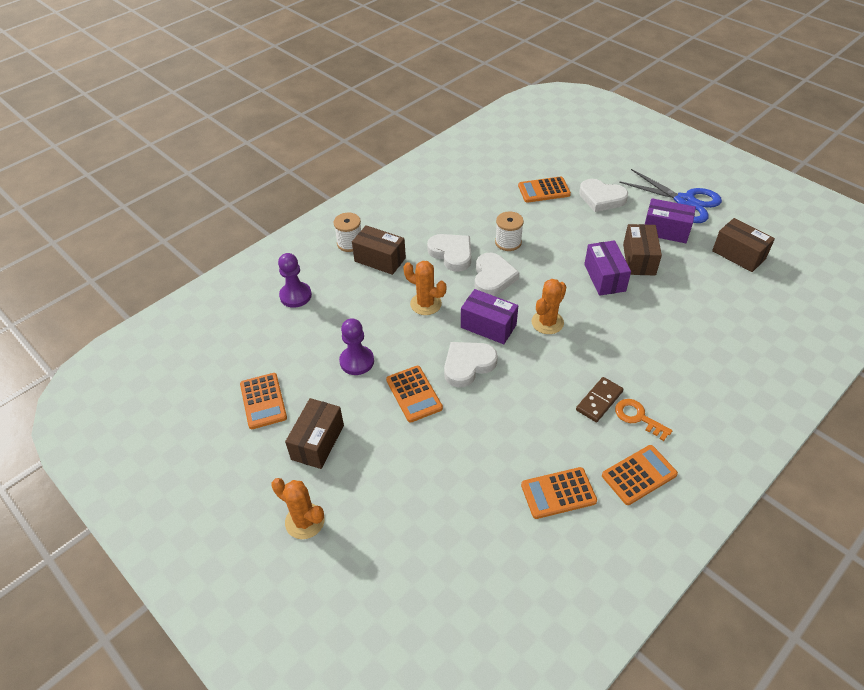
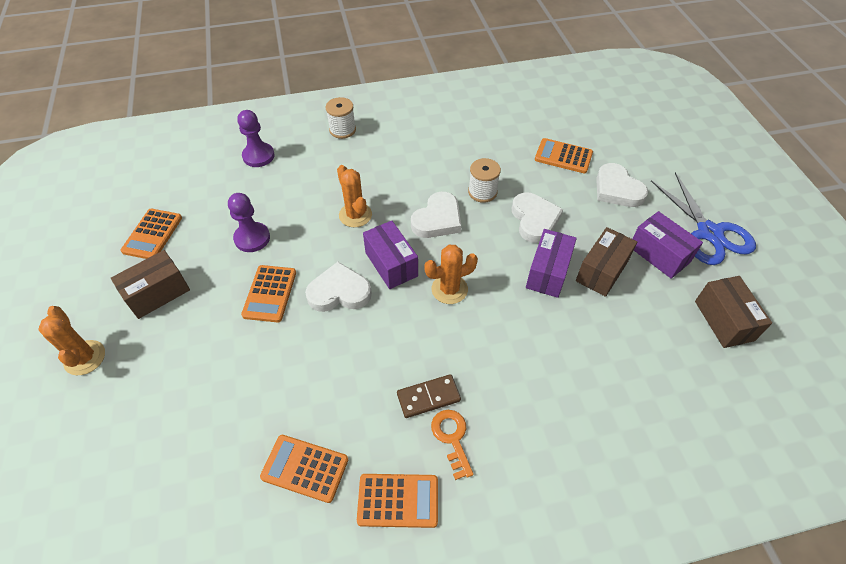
camera: 30 degrees right, 5 degrees up
brown box [352,225,406,275] -> none
white heart [427,234,471,272] -> white heart moved to [512,193,563,243]

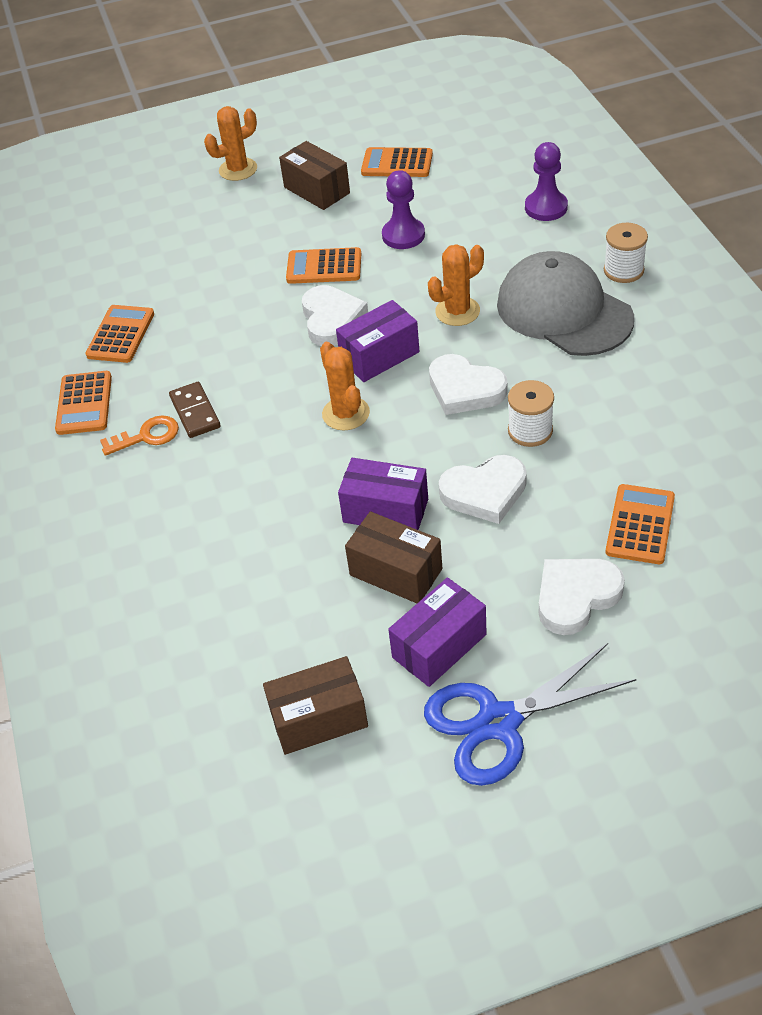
camera: 90 degrees right, 5 degrees down
none -> grey cap [497,251,634,356]

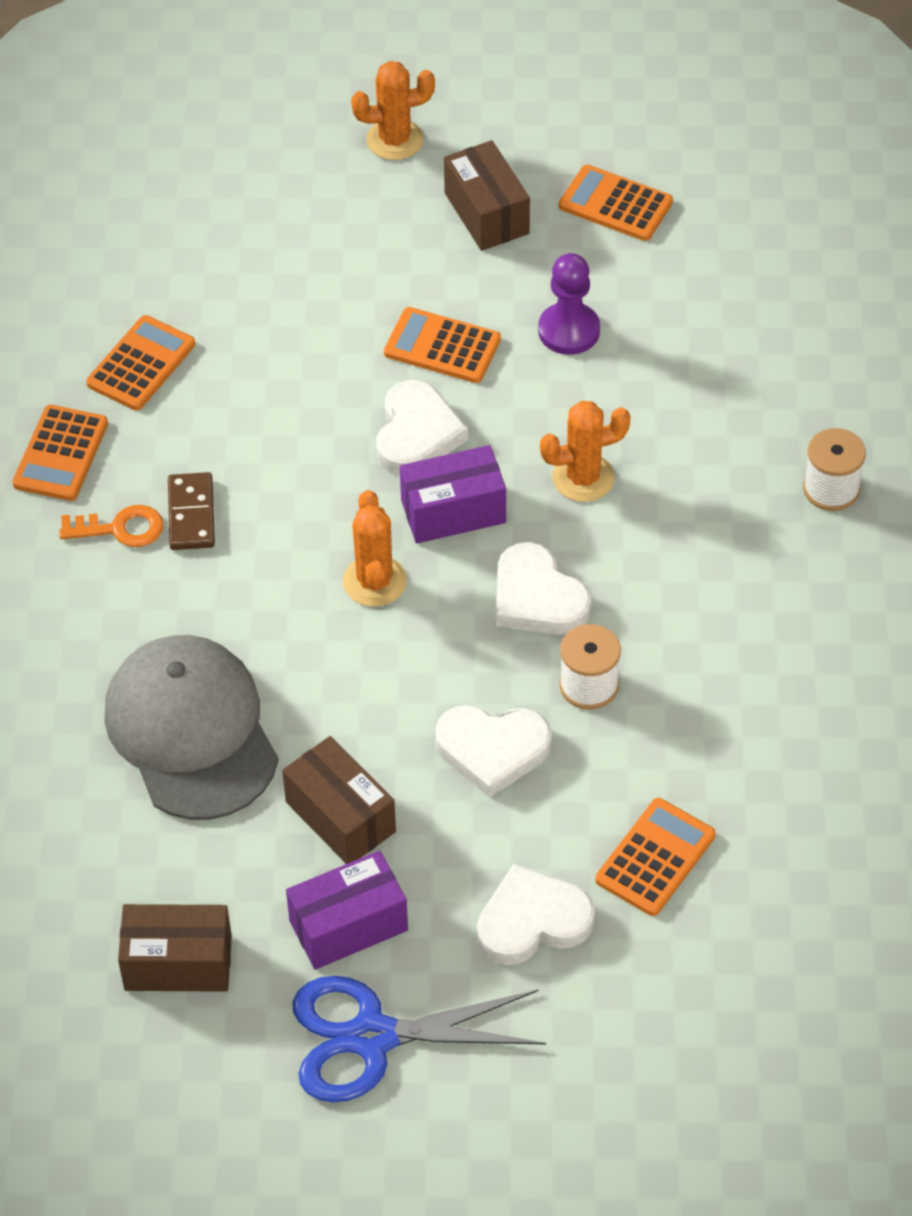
camera: 15 degrees right, 5 degrees up
purple box [338,458,428,530] -> none
grey cap [497,251,634,356] -> grey cap moved to [104,635,278,820]
purple pawn [525,142,568,221] -> none

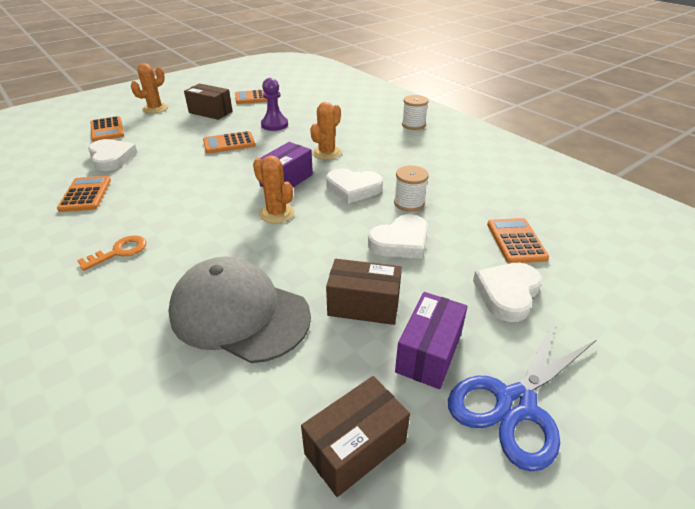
camera: 40 degrees left, 15 degrees down
orange calculator [12,405,108,501] -> orange calculator moved to [91,116,124,142]
brown domino [168,472,215,550] -> none
white heart [376,380,468,475] -> white heart moved to [88,139,138,171]

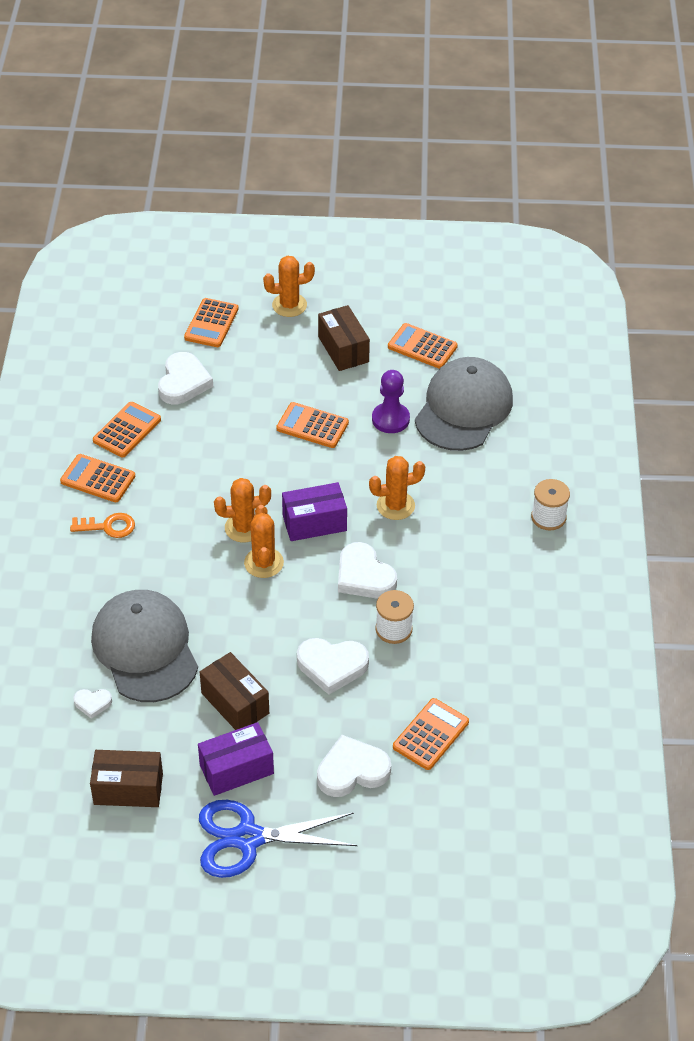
camera: 40 degrees right, 10 degrees up
none -> orange calculator [60,454,135,502]
none -> white heart [73,689,112,719]
none -> orange cactus [214,478,271,543]
none -> grey cap [415,357,513,451]

